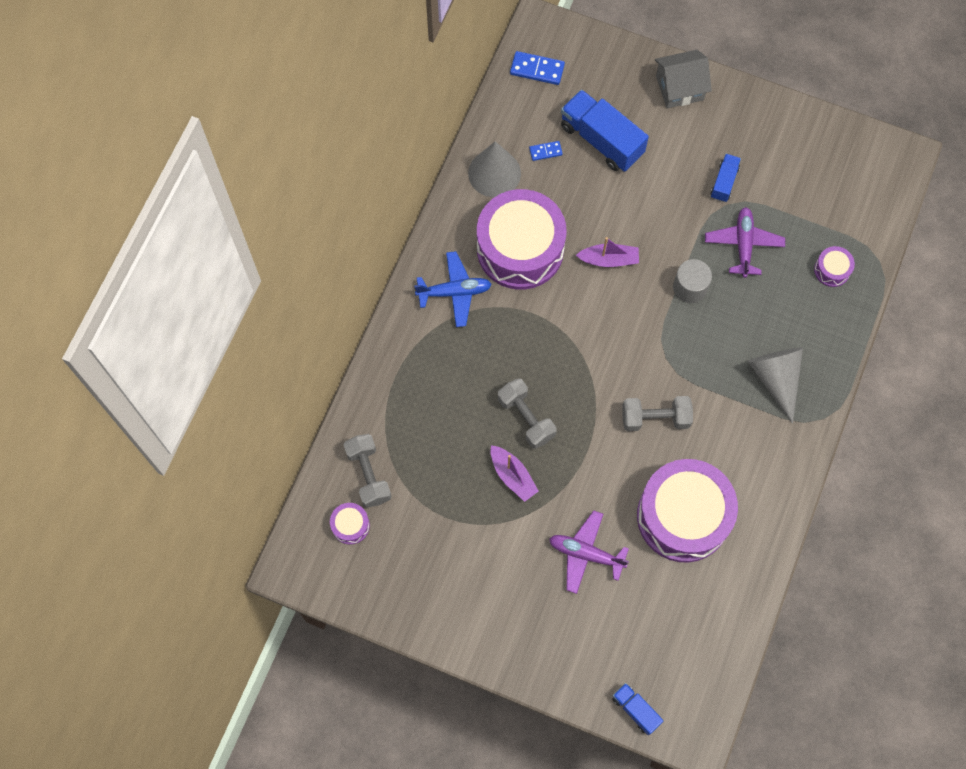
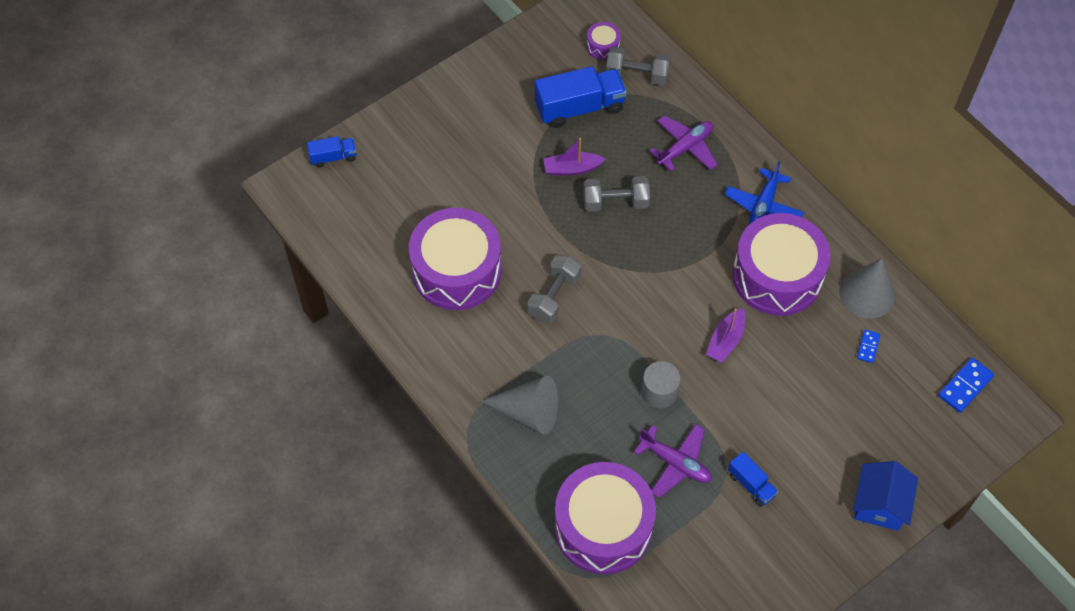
camera: 120 degrees right, 10 degrees down
purple plane [549,510,629,594] -> purple plane moved to [650,115,718,171]
blue truck [561,90,649,172] -> blue truck moved to [535,66,627,128]
grey house [655,50,712,108] -> blue house [853,461,918,531]
purple drum [814,246,855,287] -> purple drum [555,462,656,574], size x2.45

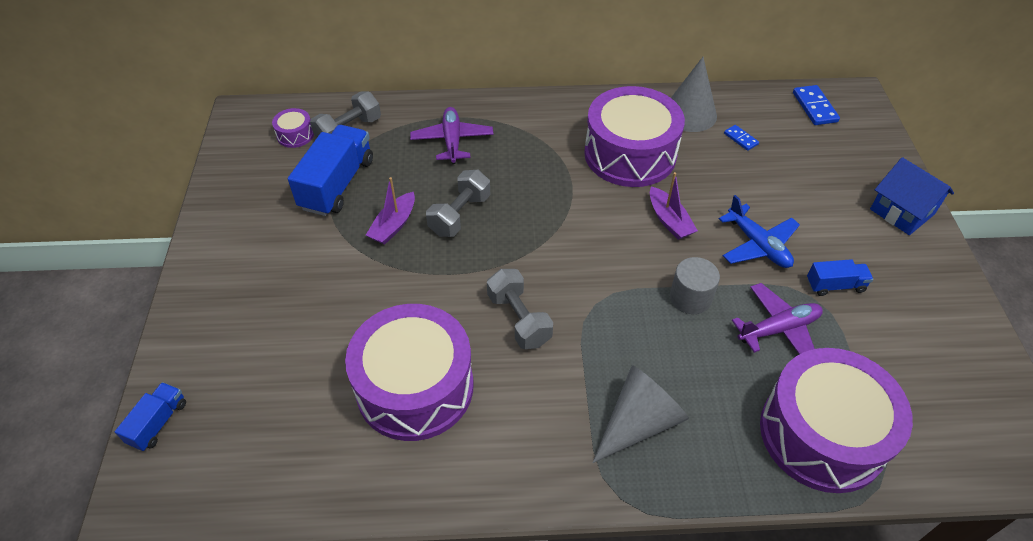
camera: 55 degrees left, 10 degrees down
blue plane [725,161,804,224] -> blue plane moved to [719,195,800,268]

